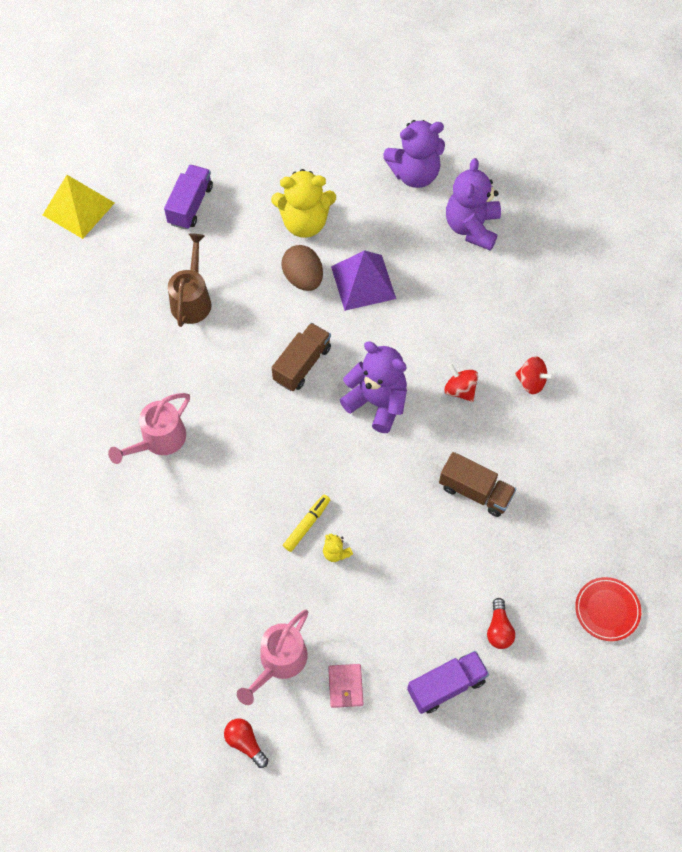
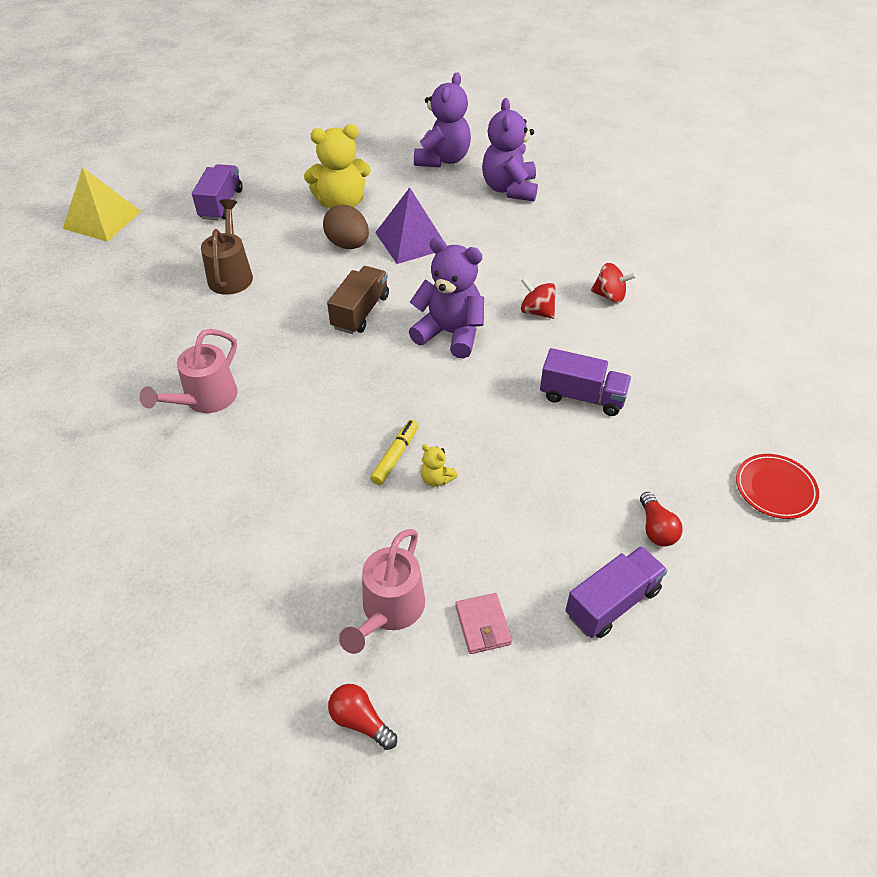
camera: 10 degrees left, 15 degrees down
purple teddy bear [383,120,445,188] -> purple teddy bear turned 45 degrees counterclockwise [414,72,471,167]
brown truck [439,452,516,517] -> purple truck [540,348,631,416]

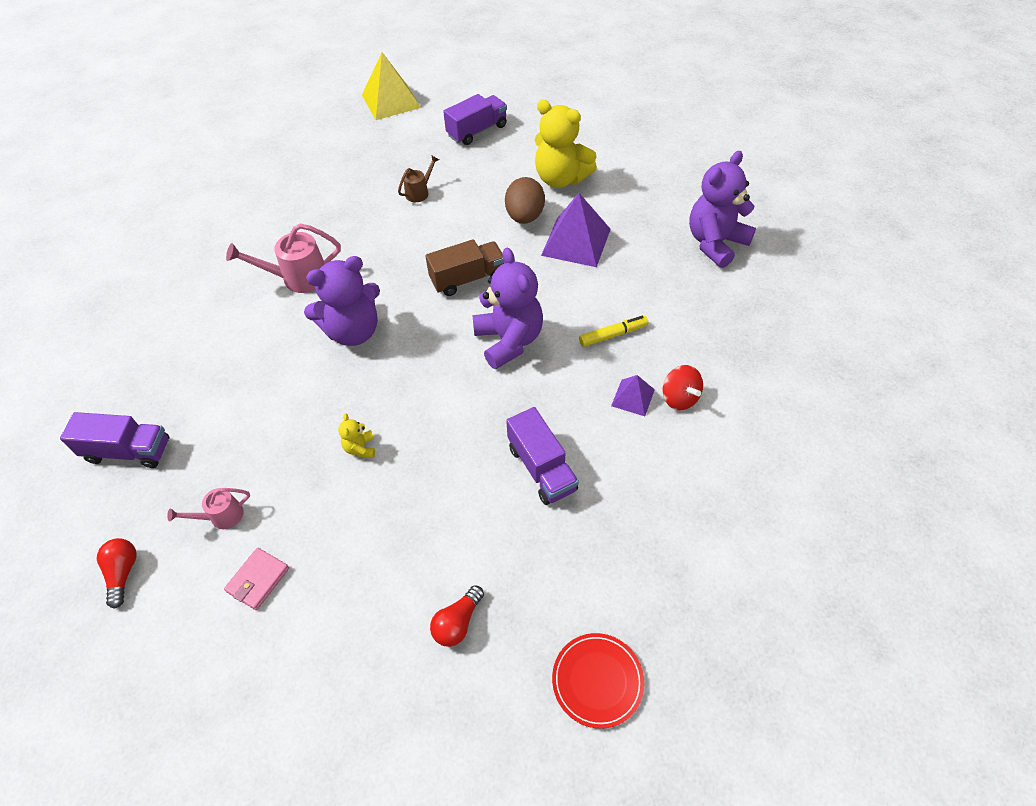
camera: 45 degrees right, 5 degrees up
brown watering can [201,199,253,295] -> brown watering can [398,155,439,202], size x0.57
pink watering can [339,529,425,654] -> pink watering can [167,488,250,529], size x0.57
yellow marker [370,419,419,485] -> yellow marker moved to [579,316,648,347]
purple teddy bear [414,72,471,167] -> purple teddy bear moved to [304,256,380,346]
red spinning top [521,278,556,319] -> none
purple truck [565,546,668,638] -> purple truck moved to [60,412,169,468]
none -> purple pyramid [611,375,655,416]

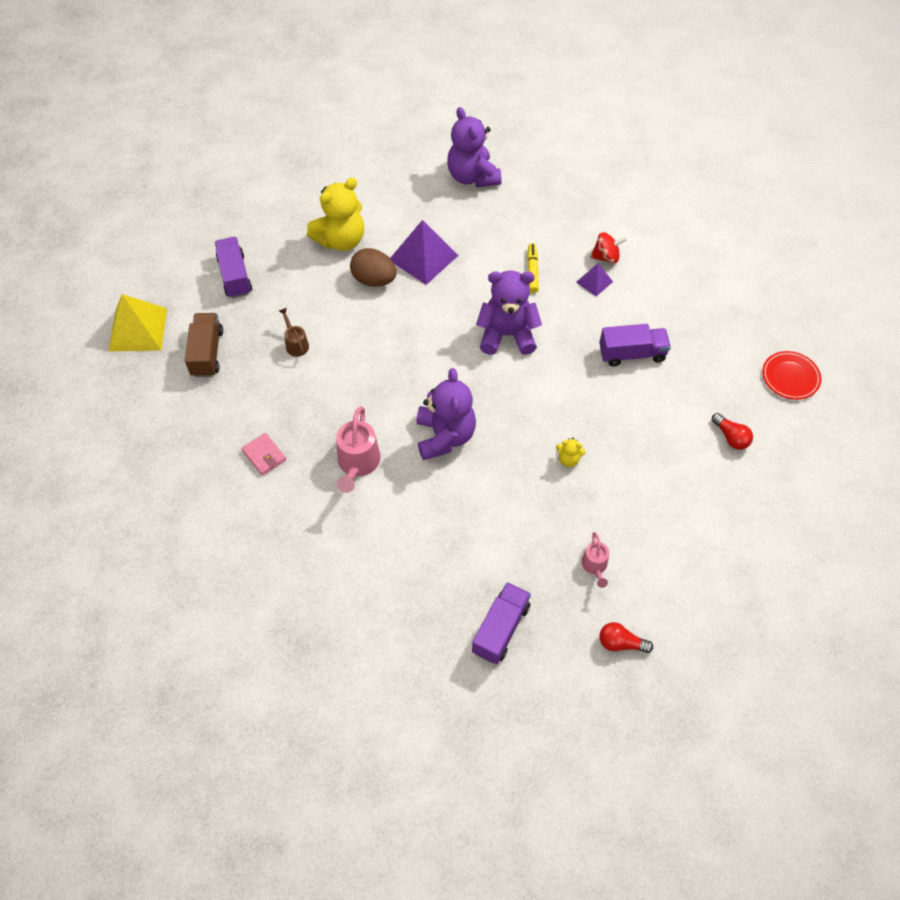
camera: 70 degrees left, 5 degrees up
pink wallet [224,548,289,610] -> pink wallet moved to [241,433,286,476]
brown truck [425,239,505,296] -> brown truck moved to [185,313,223,377]

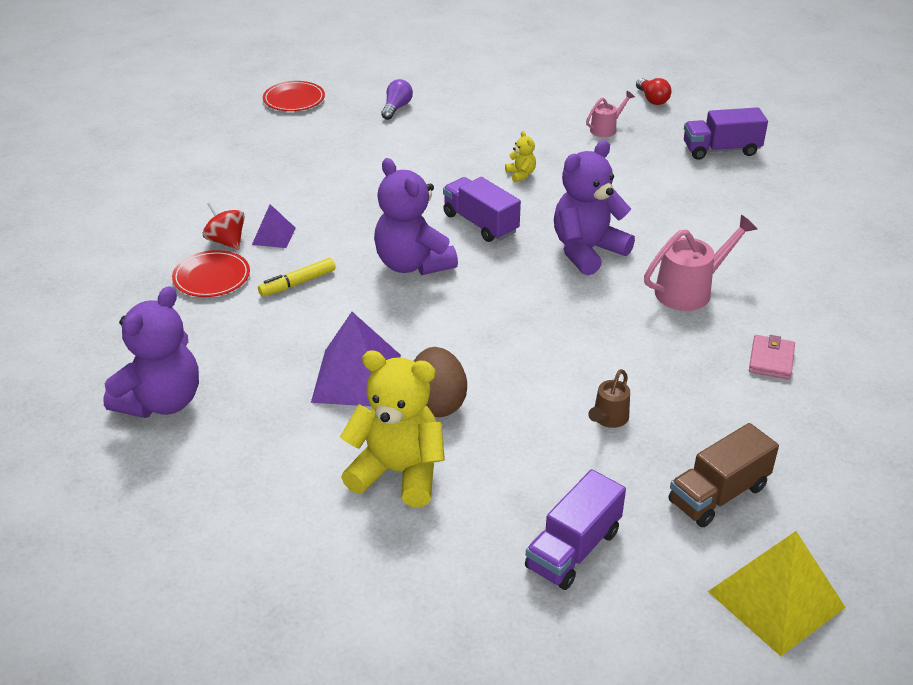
camera: 125 degrees left, 20 degrees down
purple truck [599,324,671,367] -> purple truck moved to [443,177,521,242]
red light bulb [712,413,753,450] -> purple light bulb [381,79,413,120]
none -> red plate [172,250,250,297]

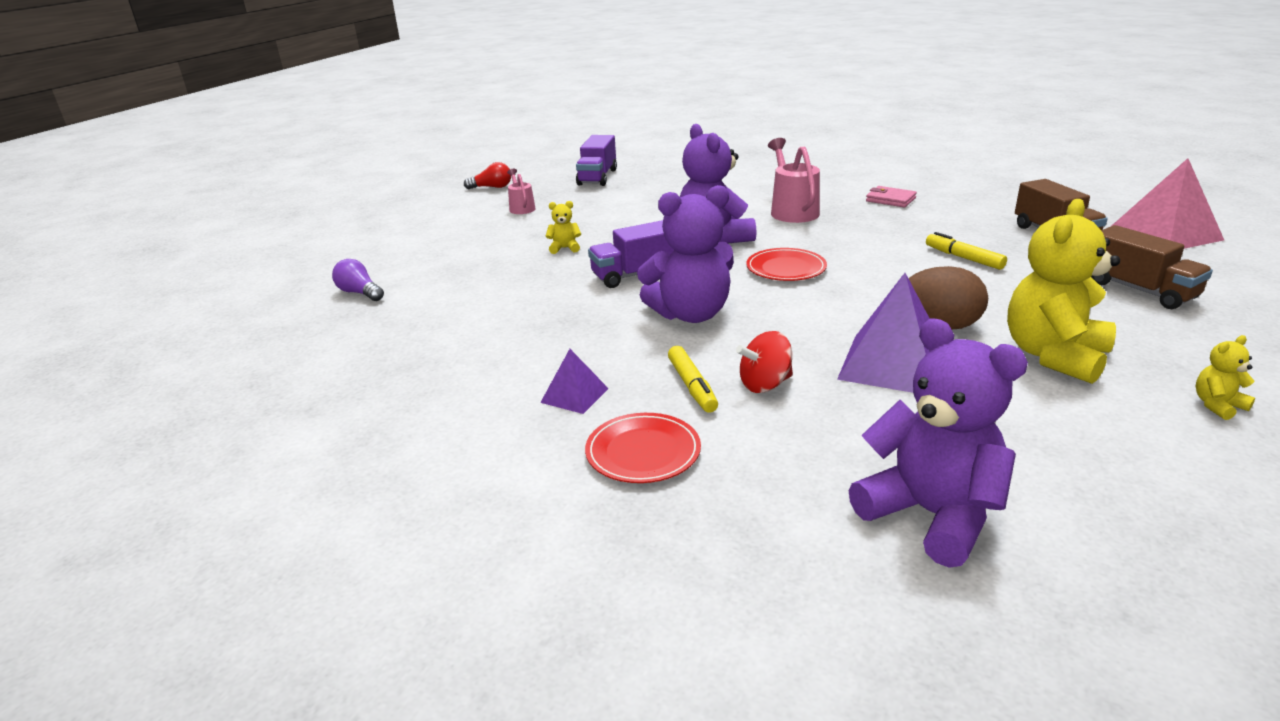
camera: 70 degrees left, 10 degrees down
red spinning top [203,201,245,250] -> red spinning top moved to [736,331,793,393]
red plate [263,81,325,111] -> red plate moved to [746,248,827,281]
purple truck [525,469,626,590] -> brown truck [1091,225,1213,309]
brown watering can [588,369,630,428] -> yellow marker [926,232,1007,270]
yellow pyramid [708,531,846,656] -> pink pyramid [1110,158,1224,249]
none -> yellow teddy bear [1196,335,1255,420]

